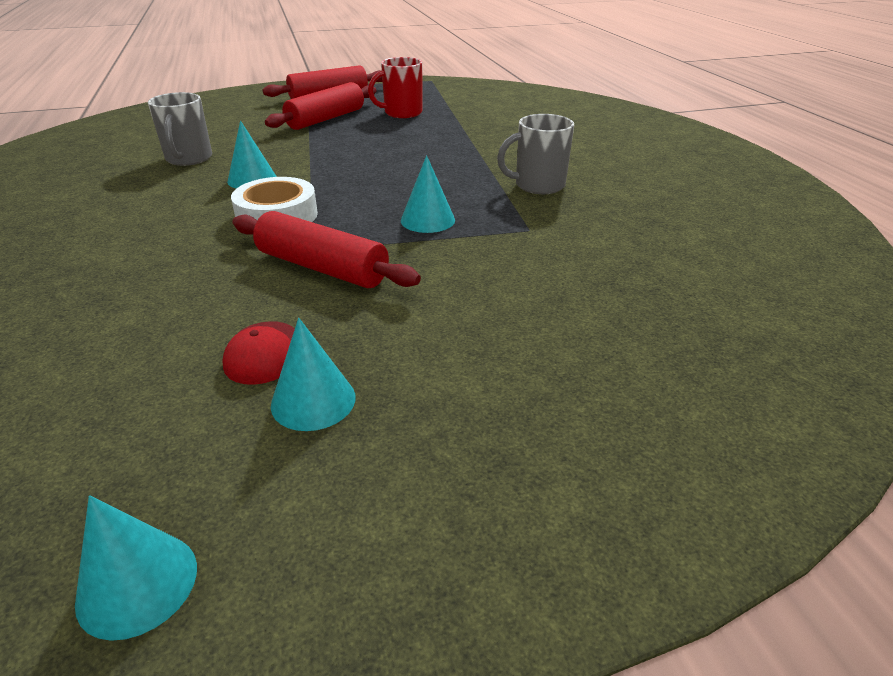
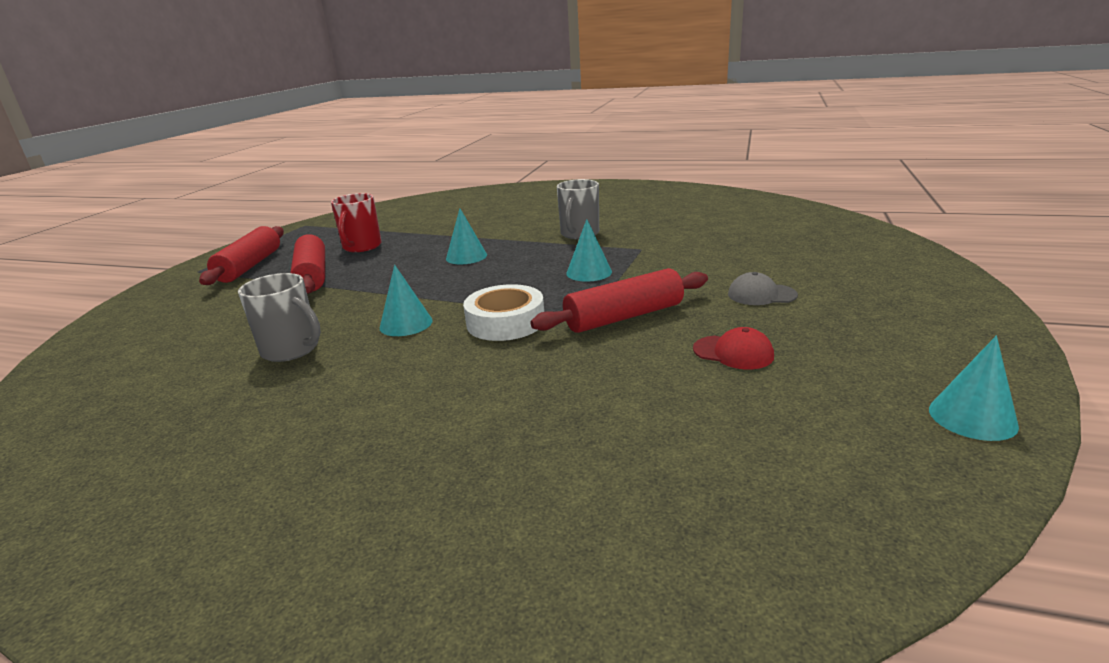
camera: 55 degrees left, 10 degrees down
turquoise cone [271,318,356,431] -> turquoise cone moved to [446,209,487,264]
none -> grey cap [728,272,798,305]

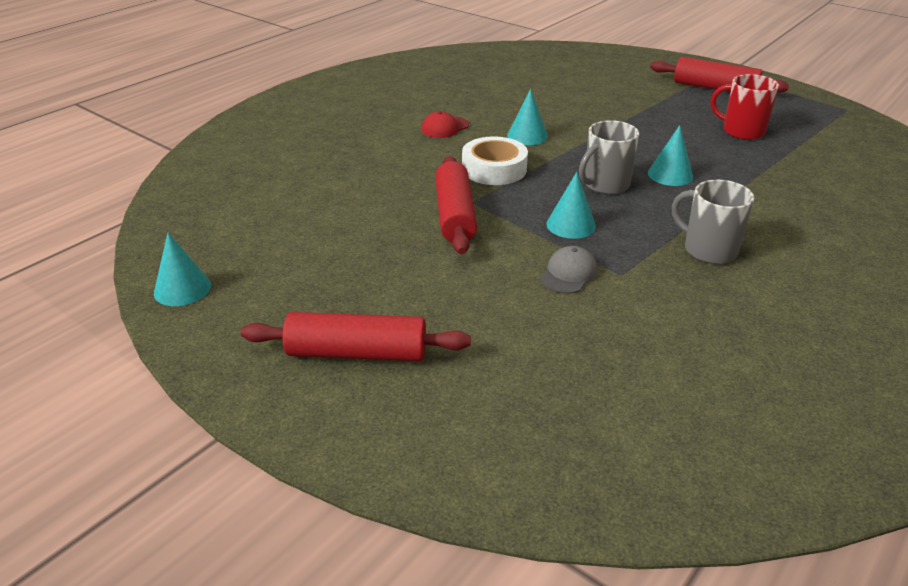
camera: 110 degrees right, 10 degrees up
grey mug [238,273,321,362] -> grey mug moved to [579,120,639,194]
red rolling pin [290,234,325,294] -> red rolling pin moved to [241,312,471,361]
red cap [693,327,774,370] -> red cap moved to [421,111,469,138]
grey cap [728,272,798,305] -> grey cap moved to [540,246,597,294]

